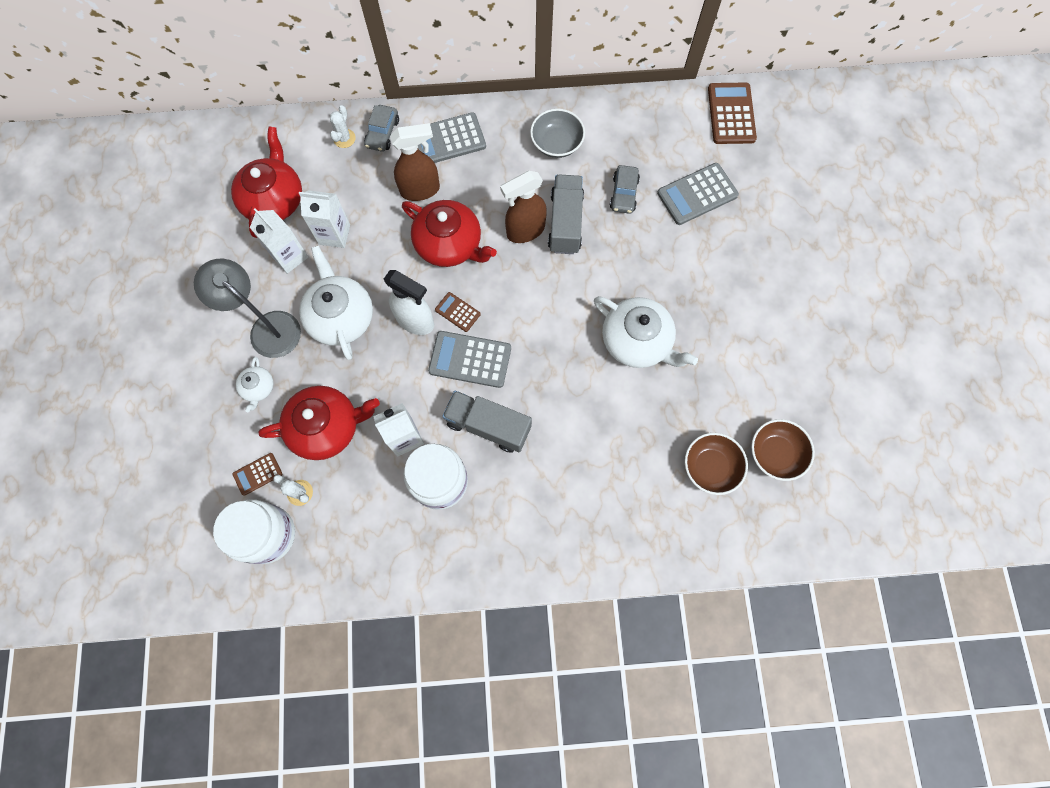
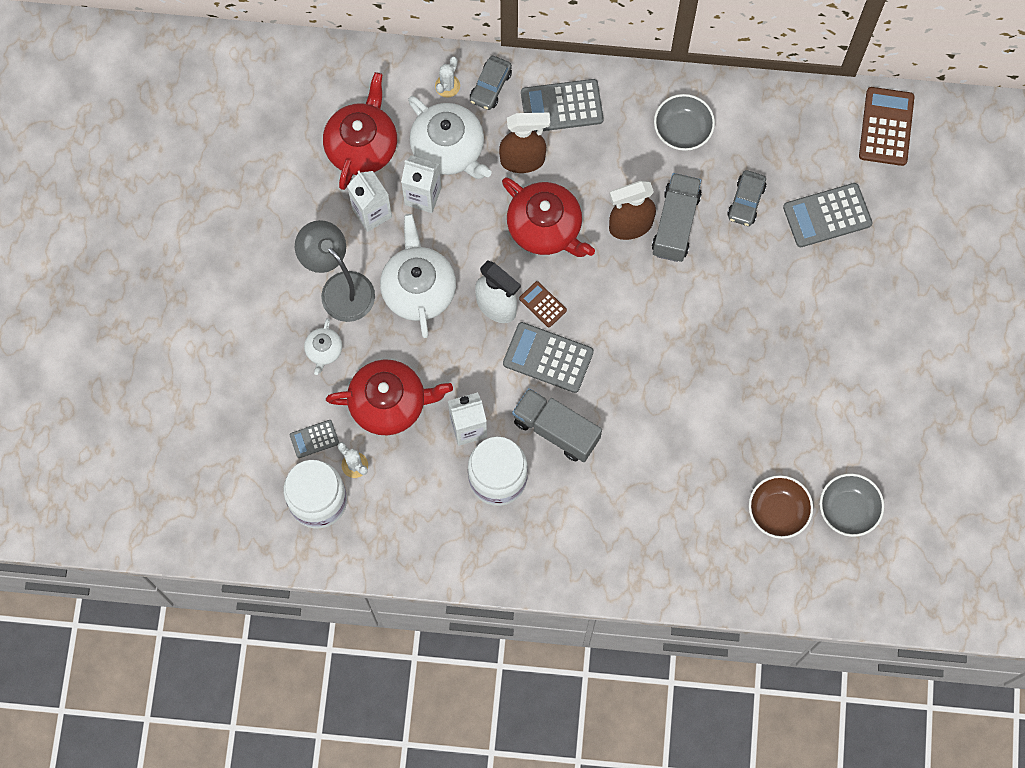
camera: 10 degrees right, 0 degrees up
brown calculator [233,453,282,496] -> grey calculator [290,420,339,458]
white teapot [594,296,698,368] -> white teapot moved to [408,96,492,179]
brown bowl [751,419,815,481] -> grey bowl [820,473,884,537]

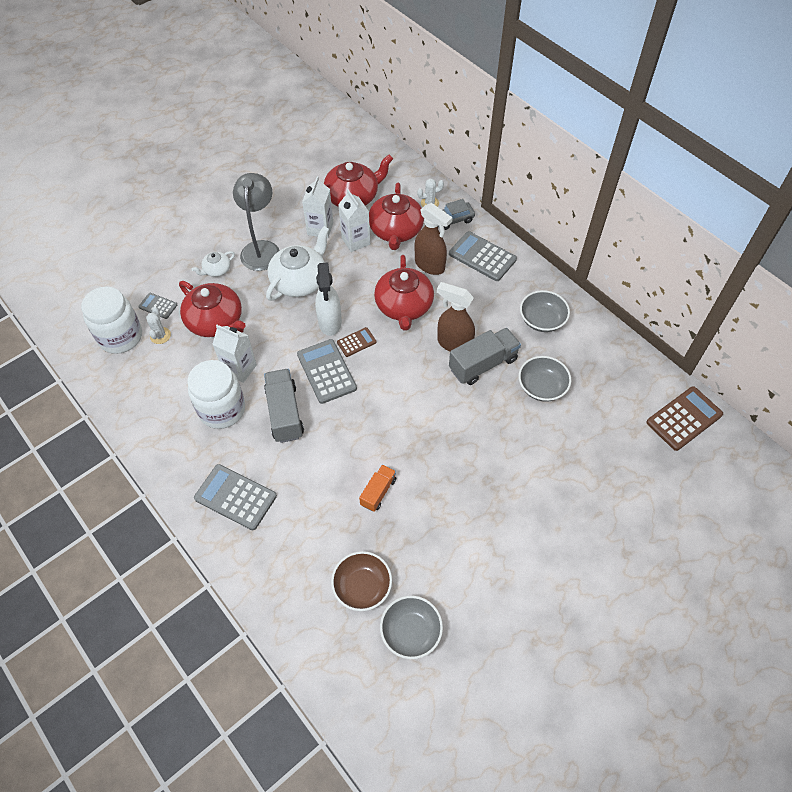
camera: 45 degrees right, 15 degrees down
white teapot [408,96,492,179] -> red teapot [369,183,424,250]
brown calculator [519,281,567,327] -> brown calculator turned 60 degrees clockwise [337,327,376,357]
grey car [727,170,766,226] -> grey bowl [519,356,571,402]
grey calculator [783,183,872,247] -> grey calculator moved to [194,464,277,530]
none -> orange truck [359,464,396,512]

